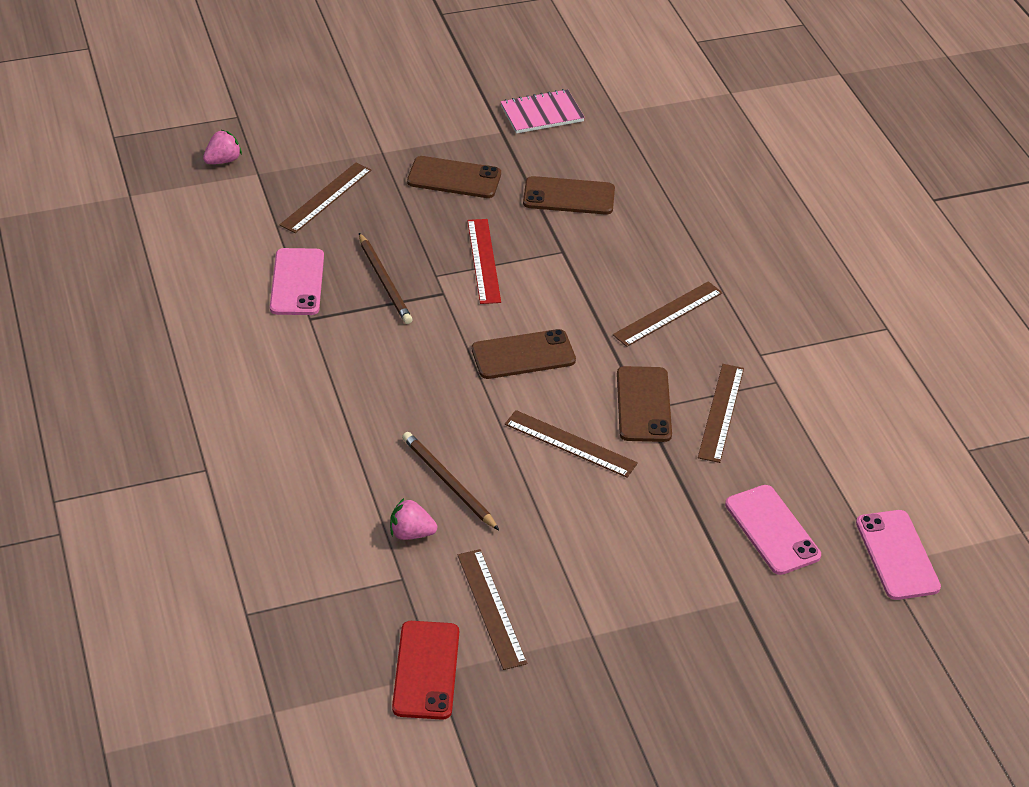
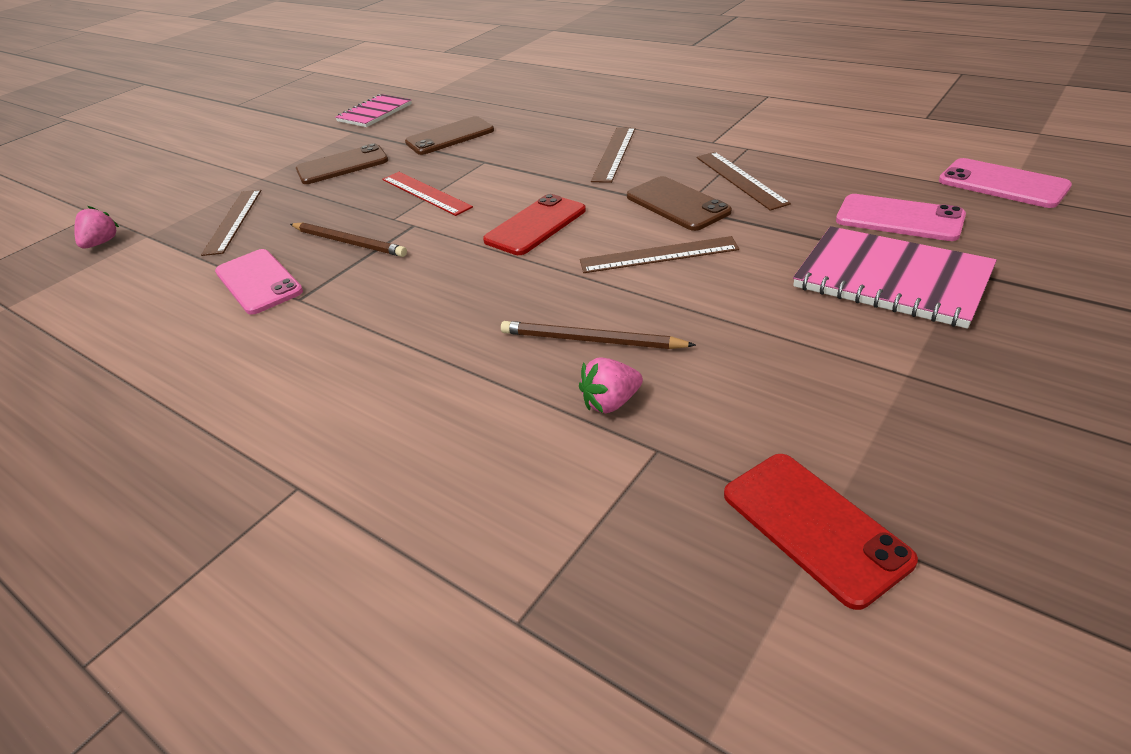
camera: 30 degrees left, 5 degrees down
brown ruler [458,549,527,670] -> none
brown phone [472,329,576,379] -> red phone [483,194,586,255]
none -> pink notebook [793,226,997,329]

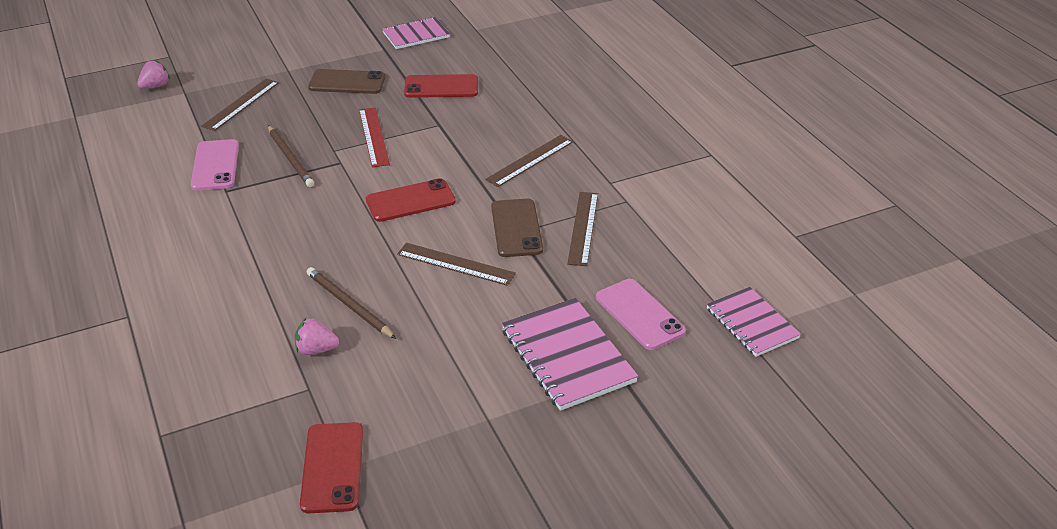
camera: 25 degrees right, 0 degrees up
brown phone [405,116,494,155] -> red phone [404,74,478,98]
pink phone [939,158,1072,208] -> pink notebook [707,287,801,357]

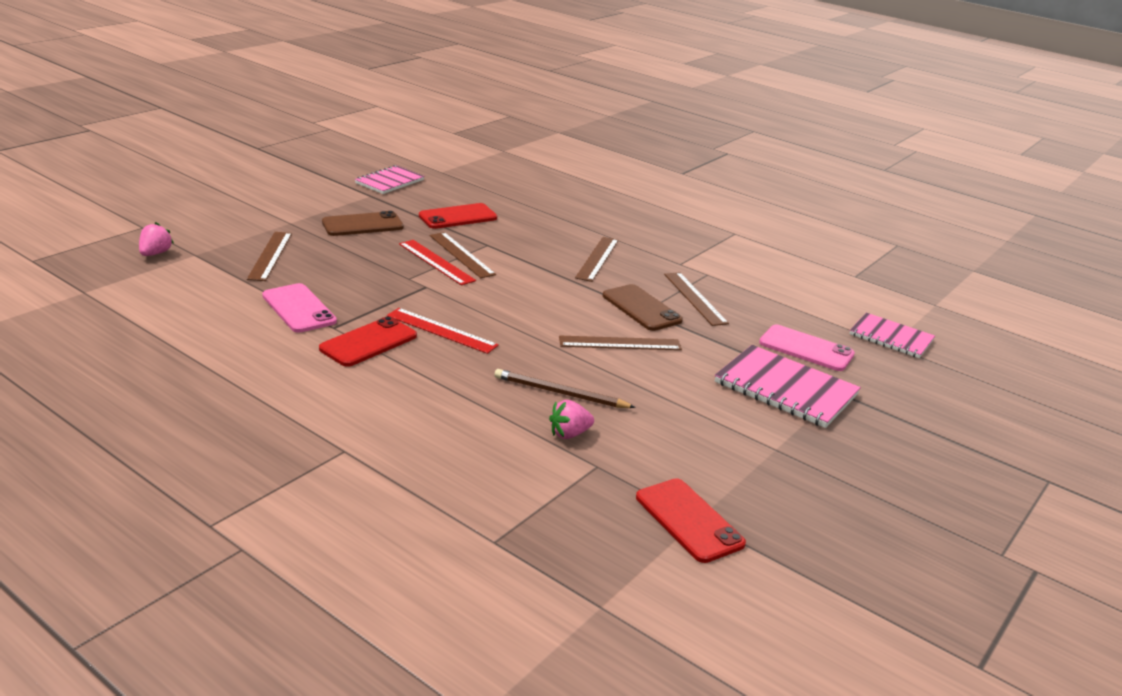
camera: 30 degrees left, 10 degrees down
brown pencil [268,125,314,187] -> none
red phone [366,178,456,222] -> red phone moved to [319,316,417,367]
none -> red ruler [387,308,499,354]
none -> brown ruler [430,232,496,278]

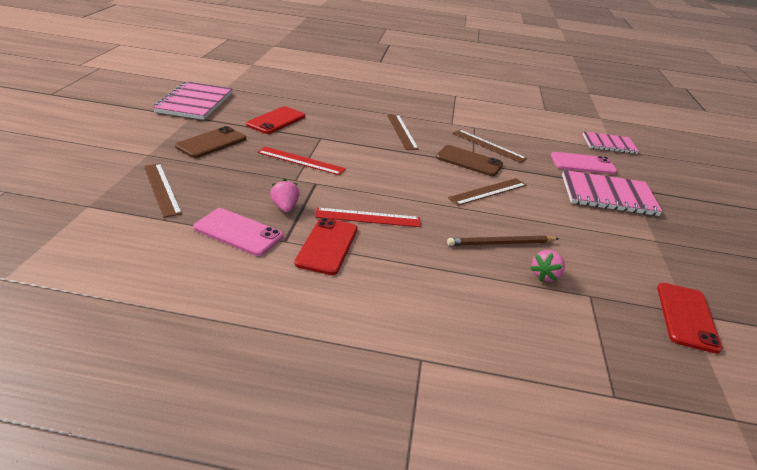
camera: 30 degrees left, 5 degrees up
pink strawberry [139,222,174,256] -> pink strawberry moved to [270,179,300,212]
pink notebook [355,165,425,194] -> pink notebook [153,81,232,120], size x1.52
brown ruler [430,232,496,278] -> none
red phone [636,478,746,563] -> red phone turned 75 degrees clockwise [657,283,722,354]

